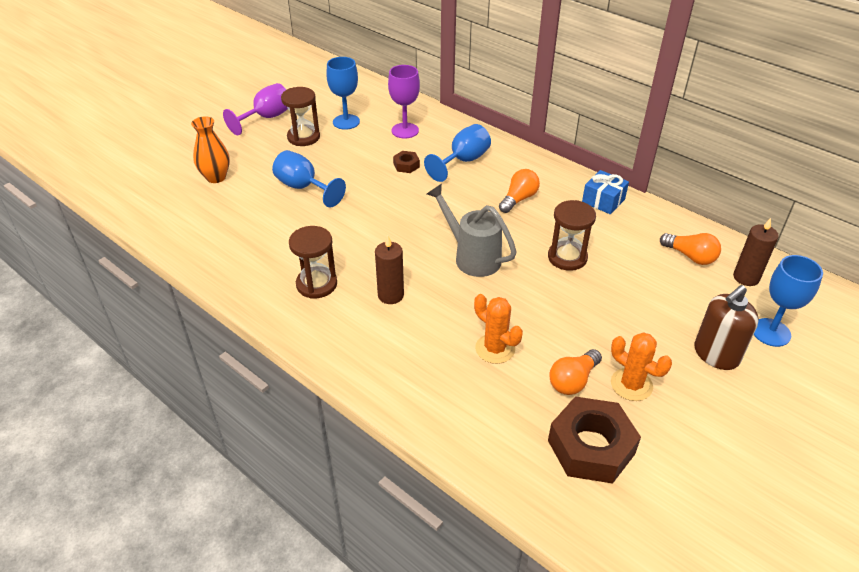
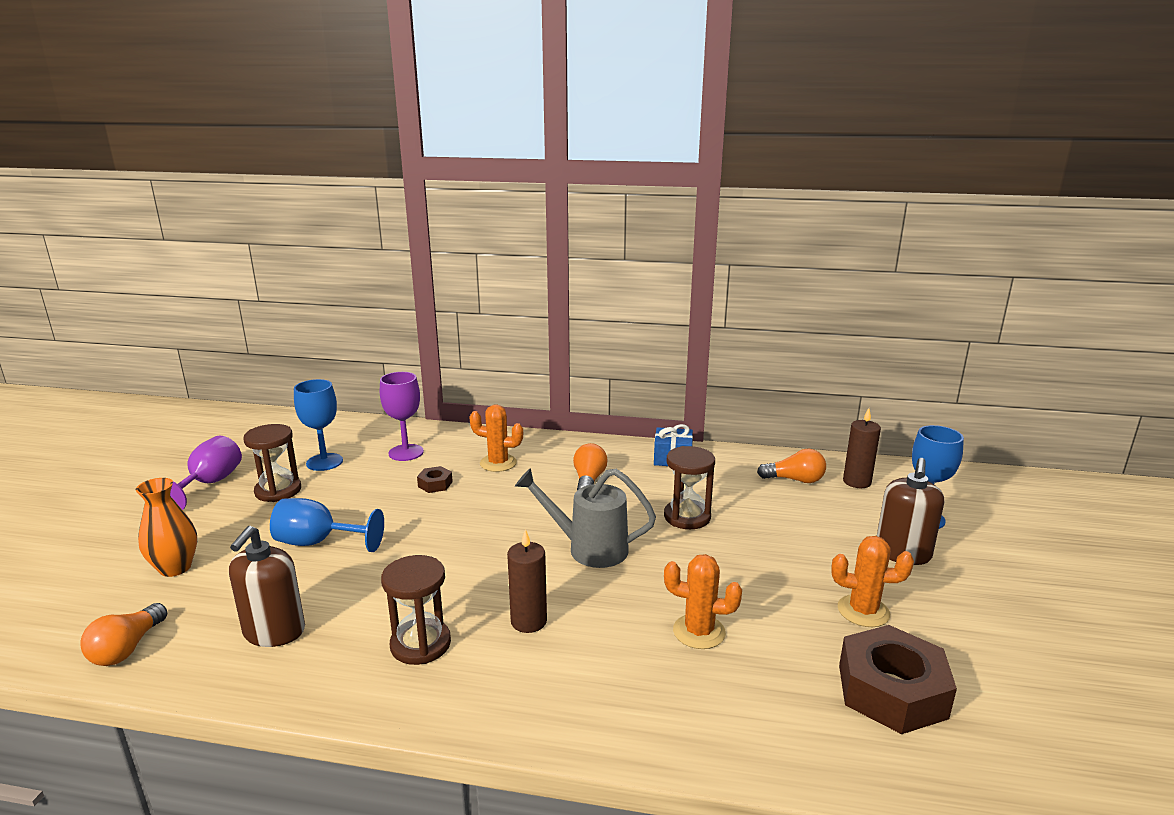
camera: 30 degrees left, 20 degrees down
blue goblet [424,124,491,182] -> orange cactus [469,404,523,472]
orange light bulb [550,349,602,395] -> orange light bulb moved to [80,603,167,666]
none -> brown soap dispenser [229,526,305,647]

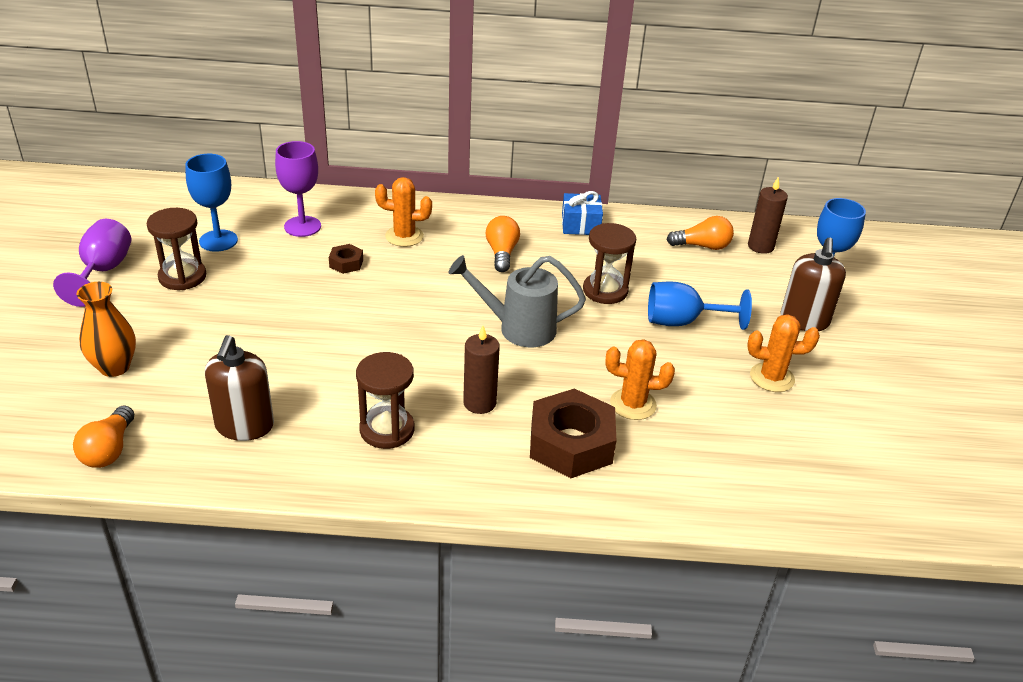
camera: 10 degrees left, 15 degrees up
blue goblet [270,498,384,552] -> blue goblet moved to [648,281,752,330]
brown nut [839,625,957,734] -> brown nut moved to [530,388,616,478]

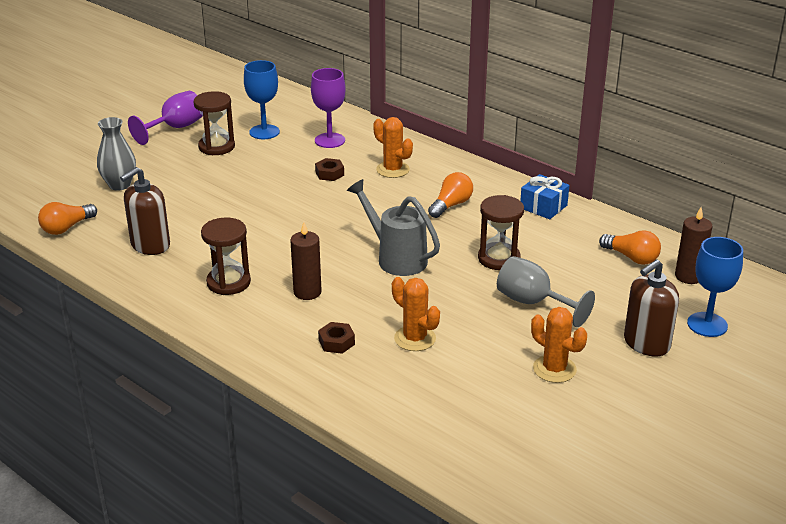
camera: 40 degrees right, 5 degrees down
orange vase [77,282,136,377] -> grey vase [97,117,136,190]
brown nut [530,388,616,478] -> brown nut [318,322,355,354], size x0.46
blue goblet [648,281,752,330] -> grey goblet [497,256,595,327]

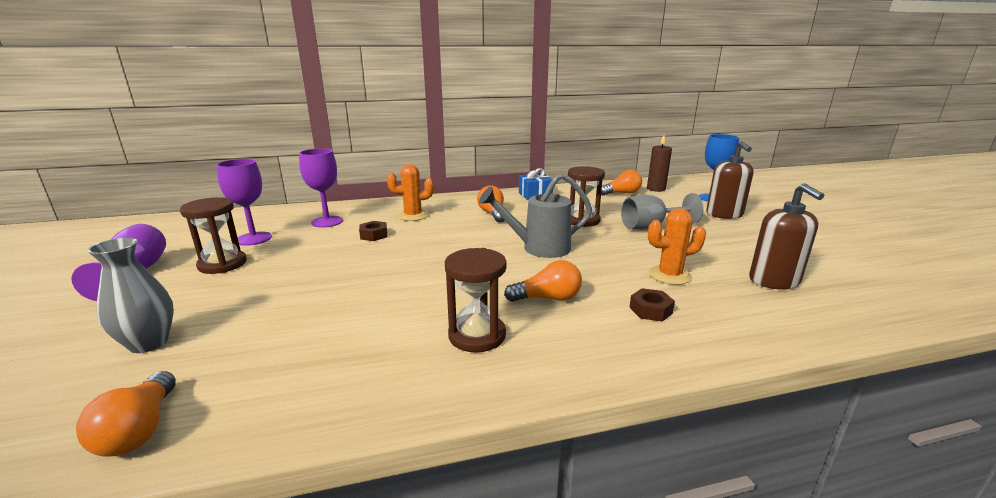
camera: 55 degrees left, 10 degrees down
brown soap dispenser [120,167,170,255] -> brown soap dispenser moved to [749,183,825,290]
blue goblet [244,60,280,139] -> purple goblet [216,159,272,246]
brown candle [290,222,322,300] -> orange light bulb [504,260,582,302]
orange cactus [531,307,587,383] -> none

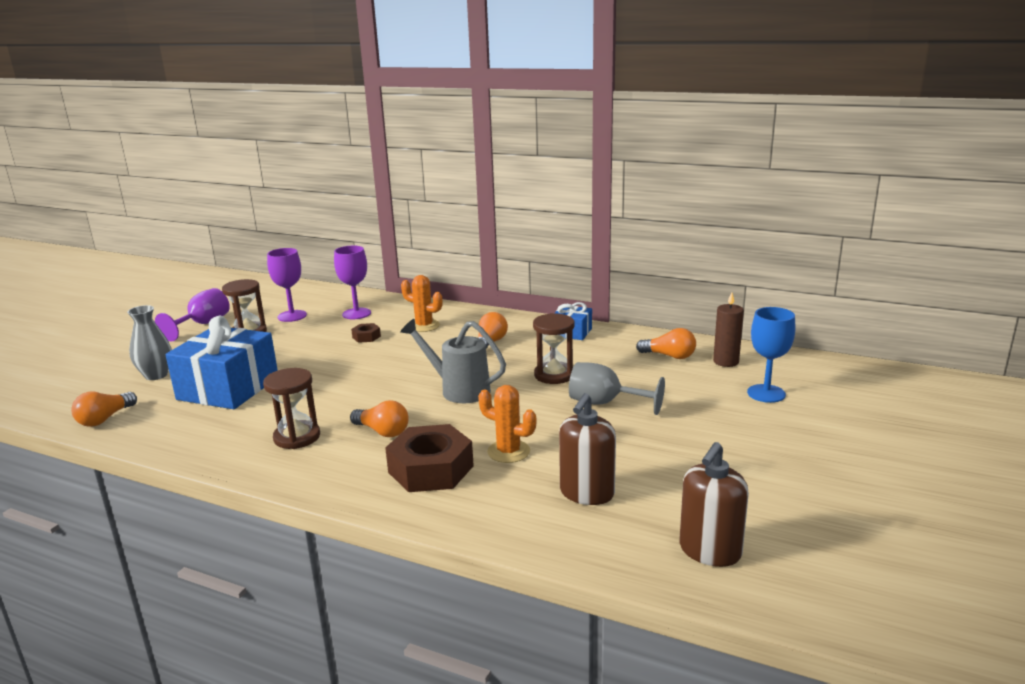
camera: 40 degrees right, 0 degrees up
brown nut [629,288,675,322] -> brown nut [385,424,474,492], size x2.18
brown soap dispenser [706,141,754,219] -> brown soap dispenser moved to [679,442,749,567]
none -> blue gift [165,316,278,409]

